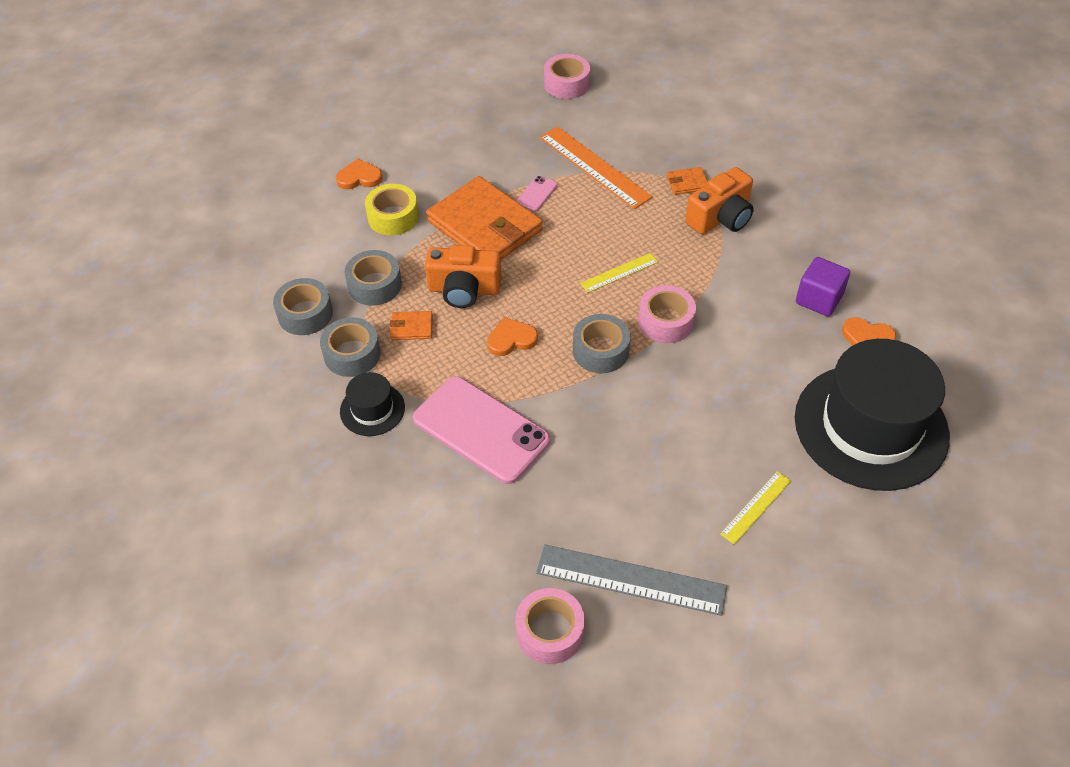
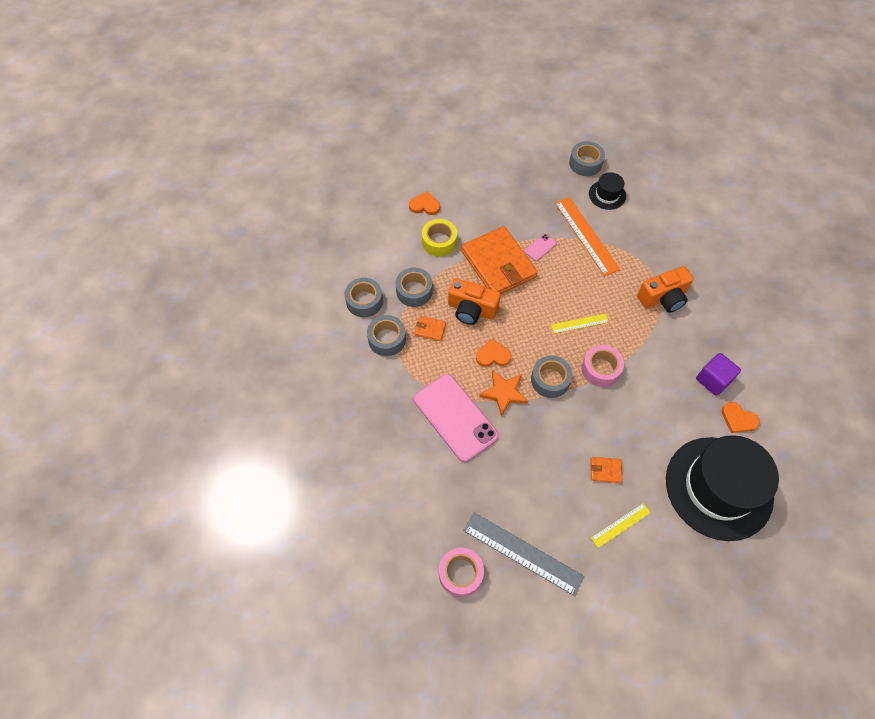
camera: 15 degrees right, 10 degrees up
black hat [340,372,405,436] -> black hat moved to [589,172,626,210]
pink tape [544,54,590,99] -> grey tape [569,141,605,176]
orange wallet [666,167,708,195] -> orange wallet moved to [591,457,622,483]
none -> orange star [479,370,528,417]

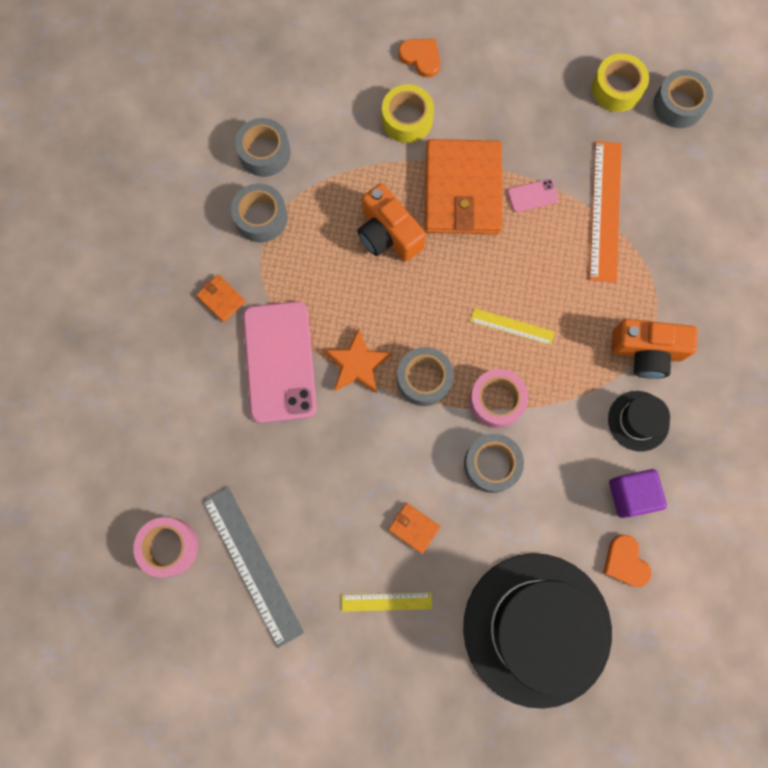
camera: 30 degrees right, 15 degrees up
grey tape [395,268,433,307] -> grey tape moved to [464,434,524,493]
orange wallet [415,316,446,341] -> orange wallet moved to [196,274,246,322]
orange heart [476,339,511,367] -> none
black hat [589,172,626,210] -> black hat moved to [608,391,670,452]
none -> yellow tape [592,53,649,112]

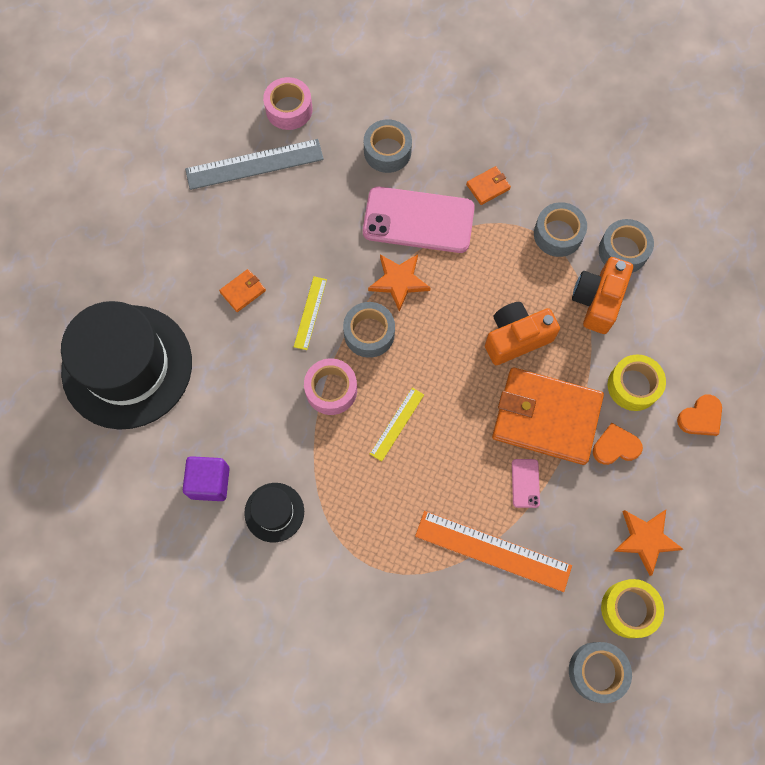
camera: 105 degrees right, 5 degrees down
yellow ruler [341,592,432,612] -> yellow ruler moved to [294,276,327,350]
grey tape [464,434,524,493] -> grey tape moved to [364,119,412,173]
orange heart [603,535,652,587] -> orange heart moved to [593,423,643,465]
orange camera [611,319,698,379] -> orange camera moved to [572,257,633,334]
none -> orange star [613,510,683,576]

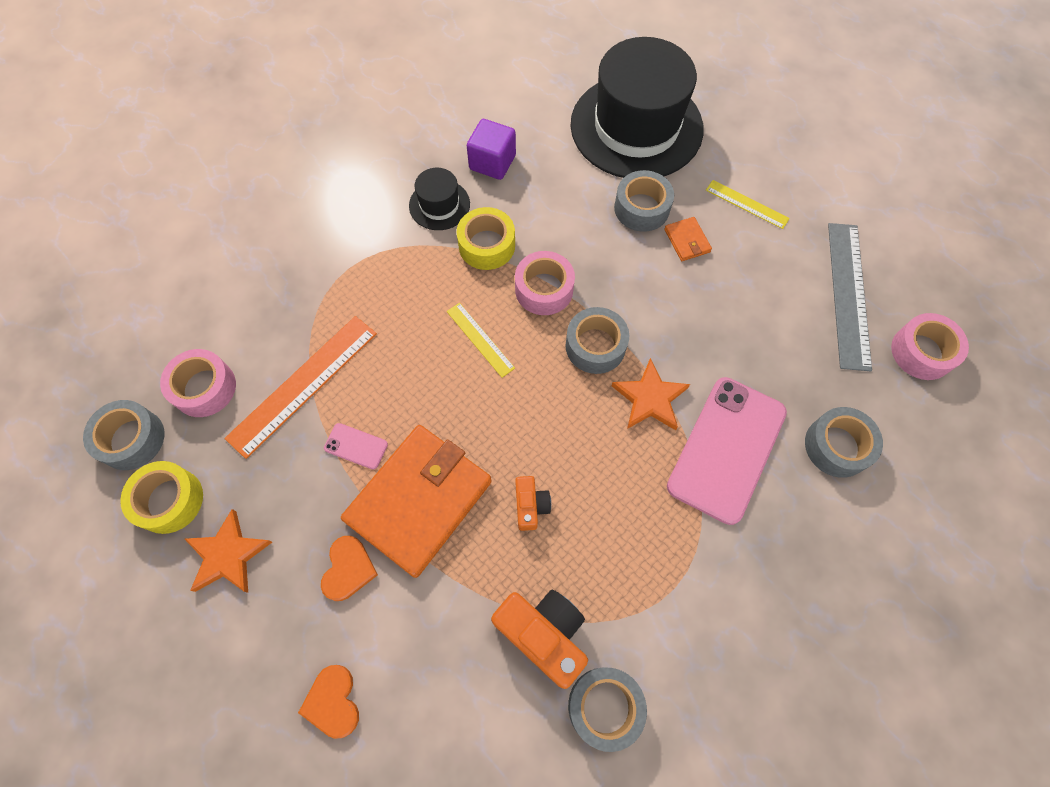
camera: 110 degrees right, 5 degrees down
yellow ruler [294,276,327,350] -> yellow ruler moved to [706,180,790,229]
orange wallet [466,166,511,205] -> none
orange camera [485,302,560,365] -> orange camera [515,476,551,531], size x0.55
grey tape [534,202,587,257] -> grey tape moved to [614,170,674,232]
yellow tape [608,355,666,411] -> yellow tape moved to [456,207,515,270]
none -> pink tape [160,349,236,417]

